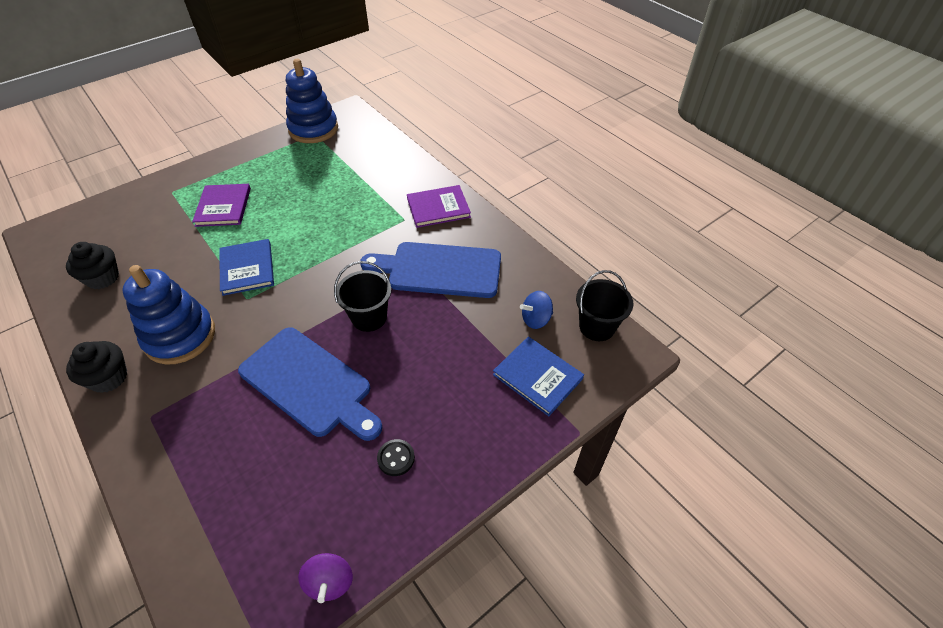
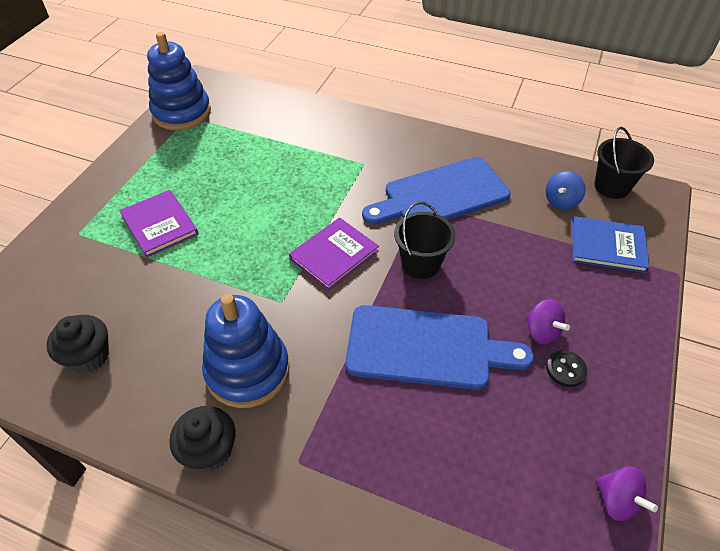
camera: 30 degrees left, 0 degrees up
blue book [219,239,274,296] -> none
purple book [407,185,471,228] -> purple book moved to [289,218,379,291]
none -> purple spinning top [526,299,570,344]

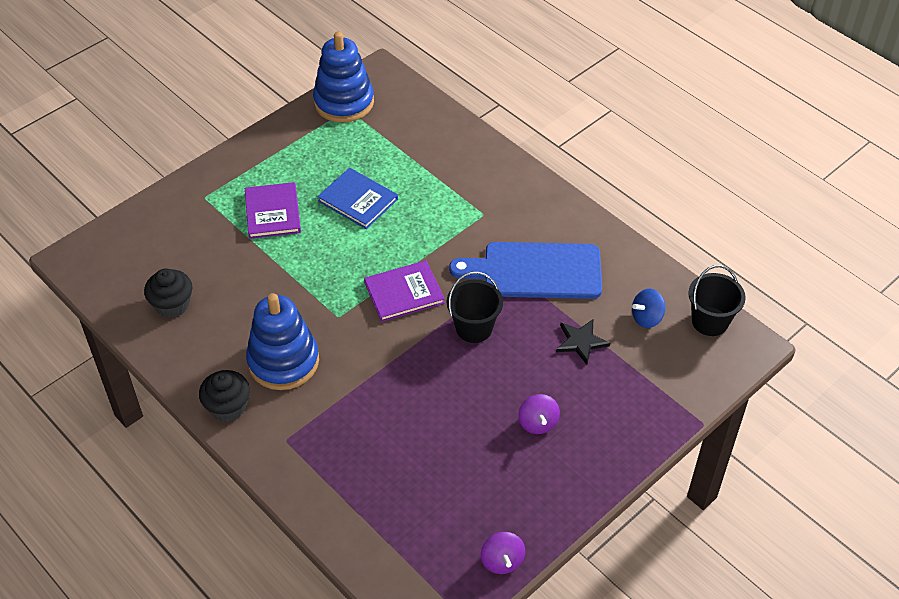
camera: 25 degrees right, 0 degrees up
blue cutting board [345,305,534,390] -> none
black button [546,350,587,387] -> none
blue book [572,216,649,273] -> blue book moved to [317,168,398,229]
none -> black star [556,320,610,365]

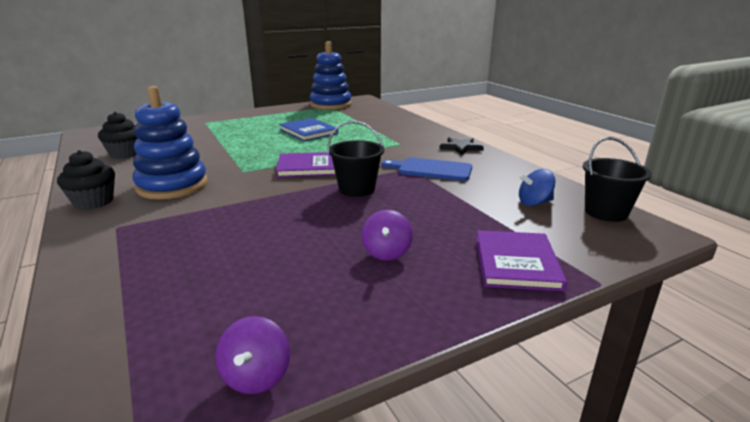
camera: 15 degrees right, 25 degrees down
purple book [245,182,301,239] -> purple book moved to [476,230,567,291]
blue cutting board [449,242,602,299] -> blue cutting board [381,157,472,181], size x0.65
black star [556,320,610,365] -> black star moved to [439,137,484,155]

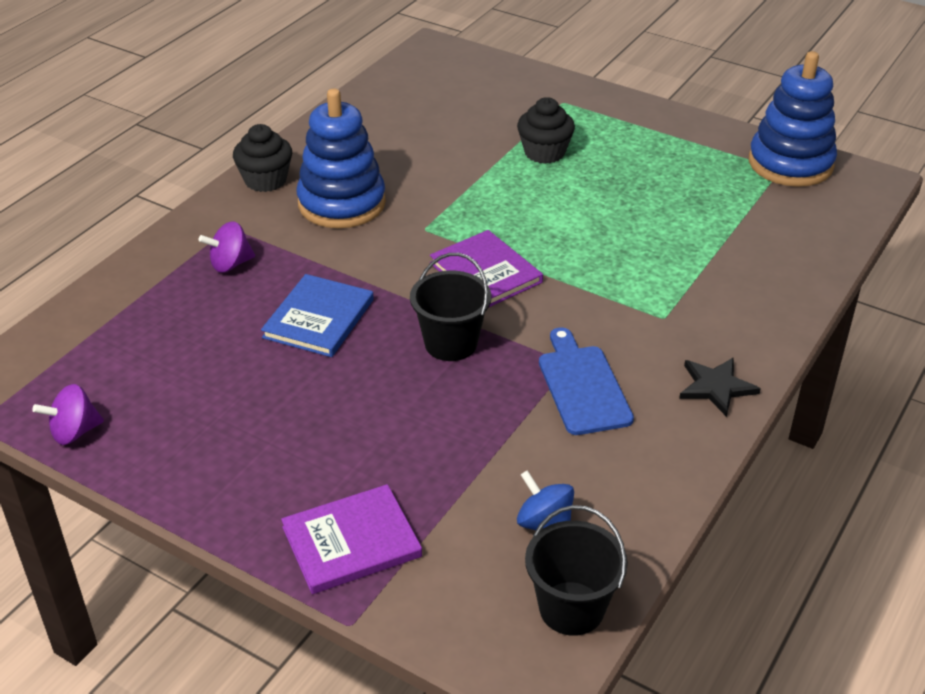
camera: 60 degrees right, 15 degrees up
black cupcake [98,112,137,159] -> black cupcake moved to [517,97,575,164]
blue book [279,118,338,141] -> blue book moved to [261,274,374,357]
purple spinning top [361,210,413,261] -> purple spinning top moved to [198,221,255,273]

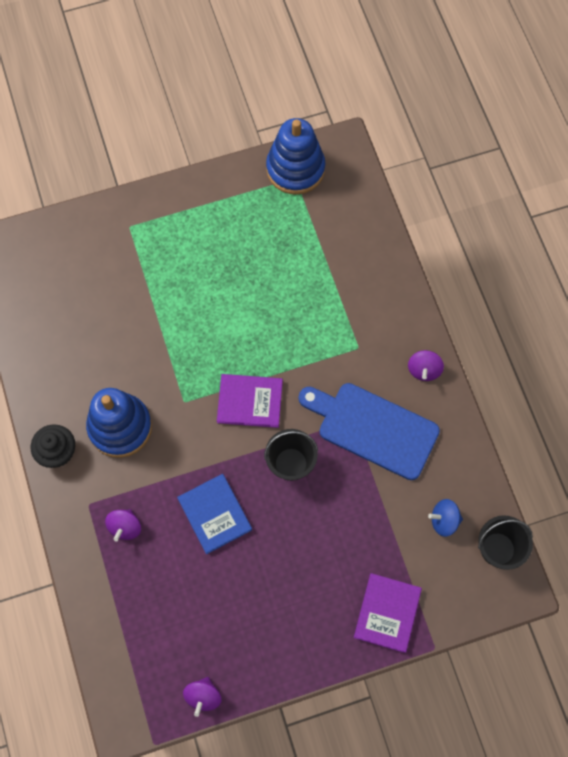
camera: 50 degrees left, 30 degrees up
black cupcake [517,97,575,164] -> none
blue cutting board [539,327,634,435] -> blue cutting board [299,383,440,480], size x1.54
black star [679,358,761,417] -> purple spinning top [408,350,444,381]

